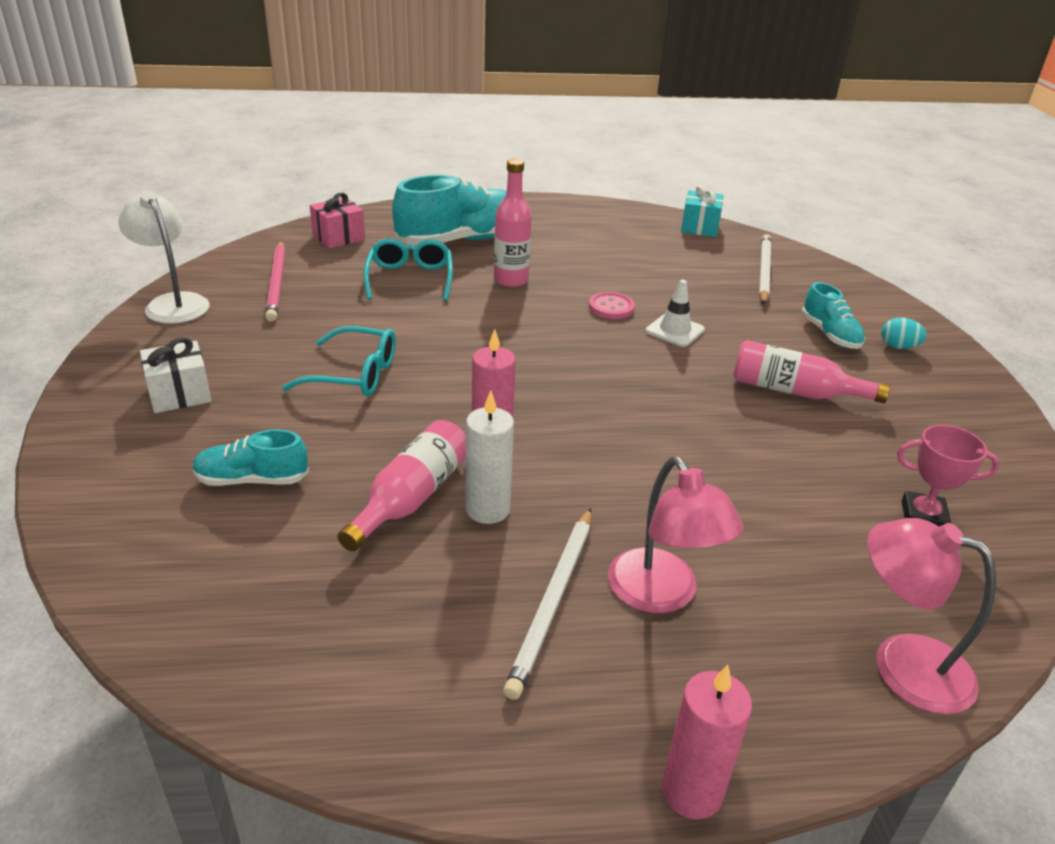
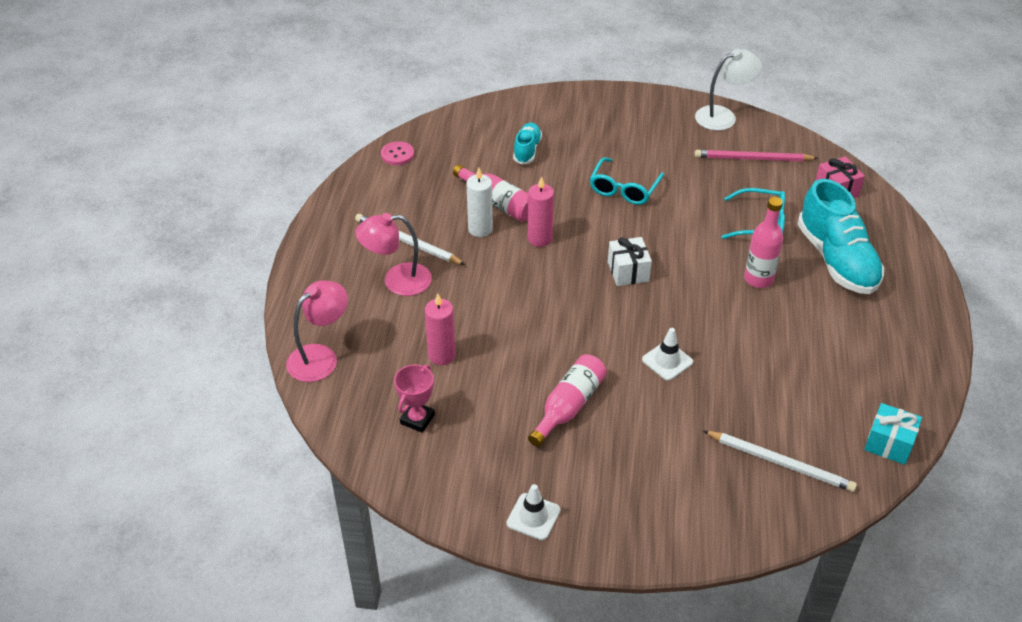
camera: 105 degrees right, 10 degrees up
white gift [140,337,212,413] -> white gift moved to [608,237,652,286]
pink button [589,292,635,319] -> pink button moved to [381,141,414,165]
pink candle [662,664,752,820] -> pink candle moved to [425,294,456,365]
turquoise shoe [802,282,865,349] -> none
turquoise egg [881,317,927,349] -> none
none -> white traffic cone [506,484,561,540]

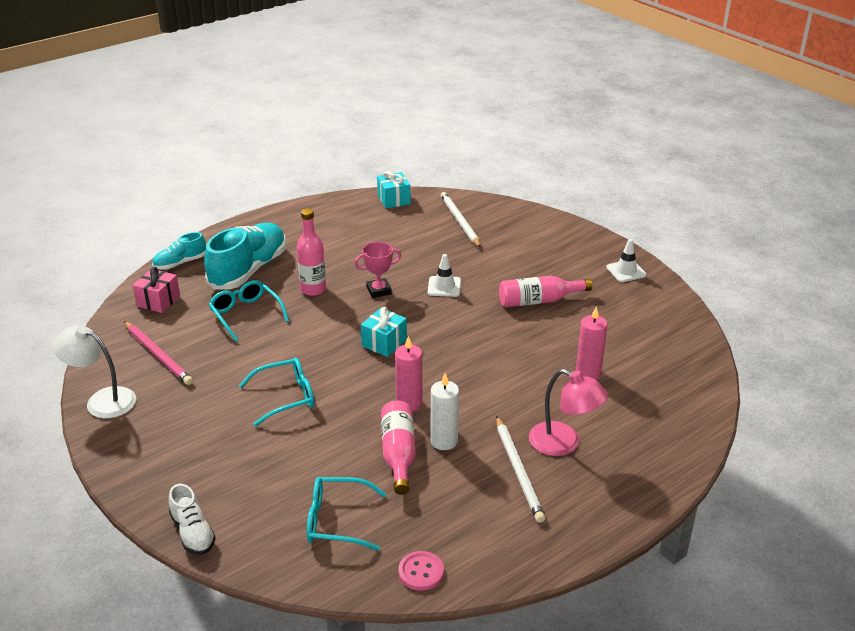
camera: 135 degrees left, 10 degrees down
pink lamp [286,280,348,382] -> none
pink trophy [394,364,435,433] -> pink trophy moved to [354,242,401,298]
turquoise shoe [513,123,542,165] -> turquoise shoe moved to [152,232,206,270]
white gift [608,237,652,286] -> turquoise gift [361,307,407,357]
none -> white shoe [169,484,216,555]
none -> turquoise glasses [307,477,387,551]

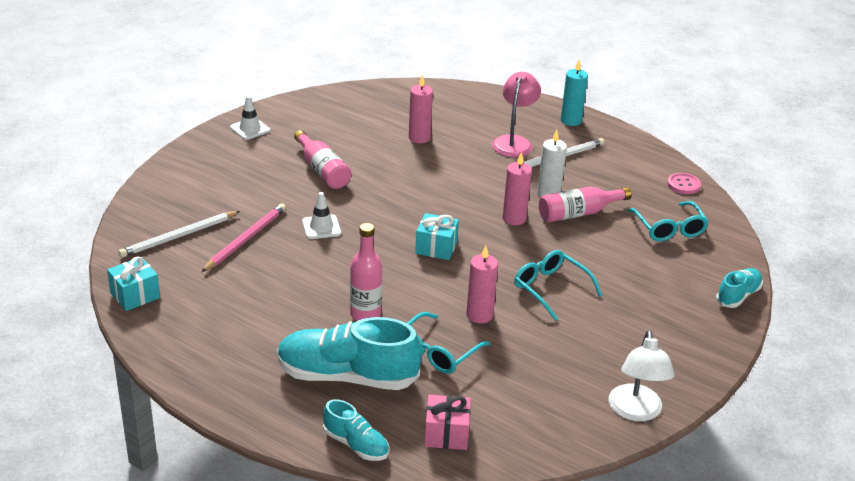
camera: 110 degrees left, 0 degrees up
pink pencil [124,321,193,385] -> pink pencil moved to [201,203,286,272]
white shoe [169,484,216,555] -> turquoise shoe [716,268,763,308]
pink trophy [354,242,401,298] -> none
none -> pink candle [466,246,498,323]
none -> turquoise candle [561,60,588,126]

